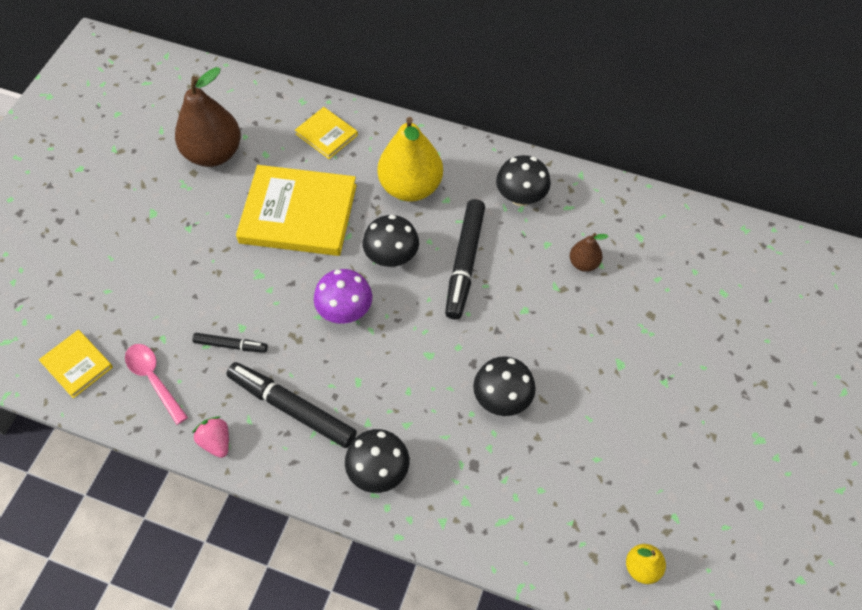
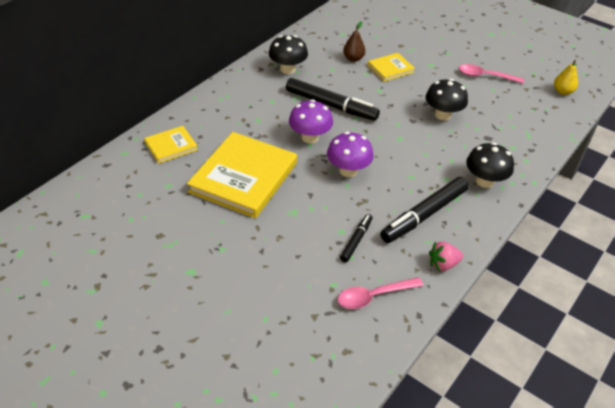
camera: 75 degrees left, 15 degrees down
yellow book [39,330,113,398] -> yellow book moved to [368,53,415,82]
brown pear [175,67,241,167] -> none
black mushroom [363,215,419,267] -> purple mushroom [289,100,333,143]
yellow pear [377,117,443,202] -> none
none -> pink spoon [459,64,524,83]

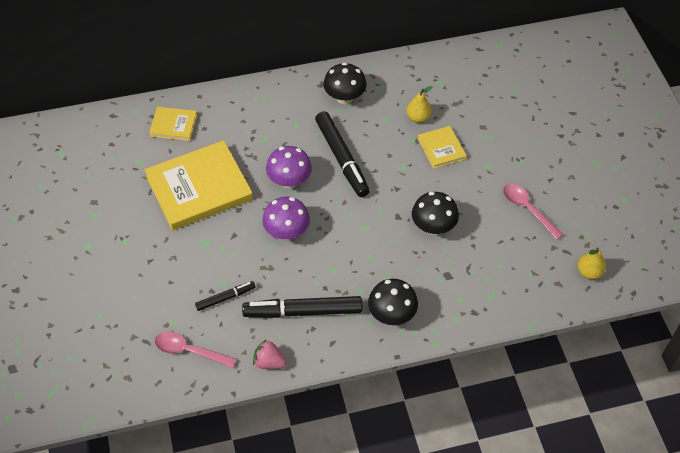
camera: 40 degrees right, 10 degrees up
brown pear [343,21,365,62] -> yellow pear [406,86,432,123]
yellow book [368,53,415,82] -> yellow book turned 60 degrees clockwise [417,126,467,169]

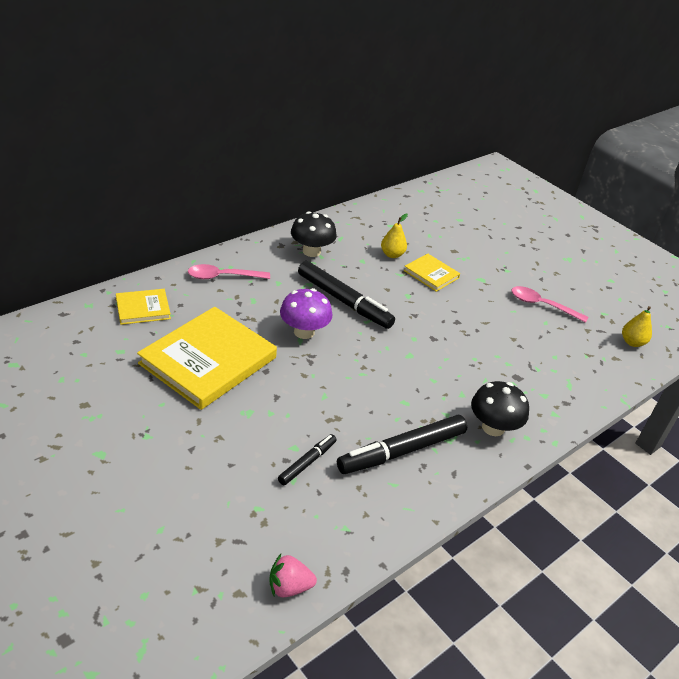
camera: 30 degrees left, 15 degrees down
pink spoon [154,332,237,368] -> pink spoon moved to [188,264,270,279]
pink strawberry [253,339,286,369] -> pink strawberry moved to [269,554,317,598]
purple mushroom [262,197,310,240] -> none
black mushroom [412,192,459,235] -> none

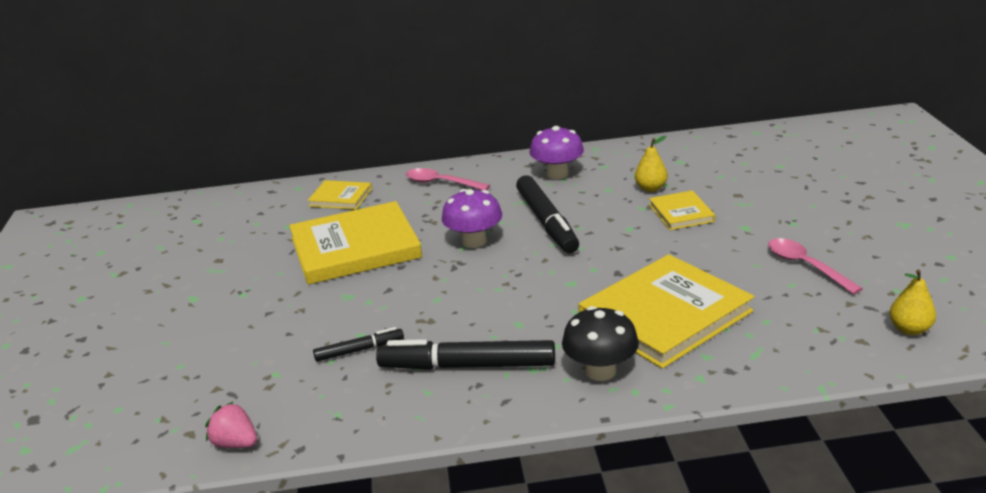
camera: 40 degrees right, 10 degrees down
black mushroom [291,211,337,257] -> purple mushroom [529,126,584,179]
none -> yellow book [579,254,755,369]

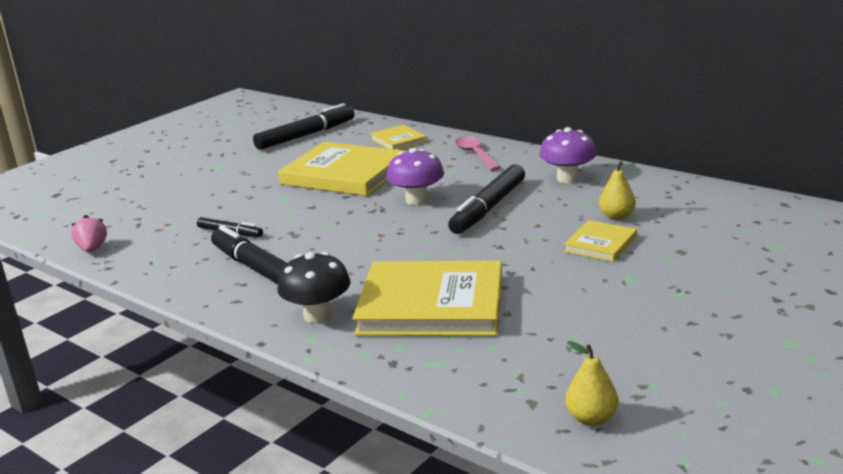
camera: 45 degrees right, 5 degrees down
pink spoon [768,238,863,295] -> none
none -> black marker [253,103,355,150]

